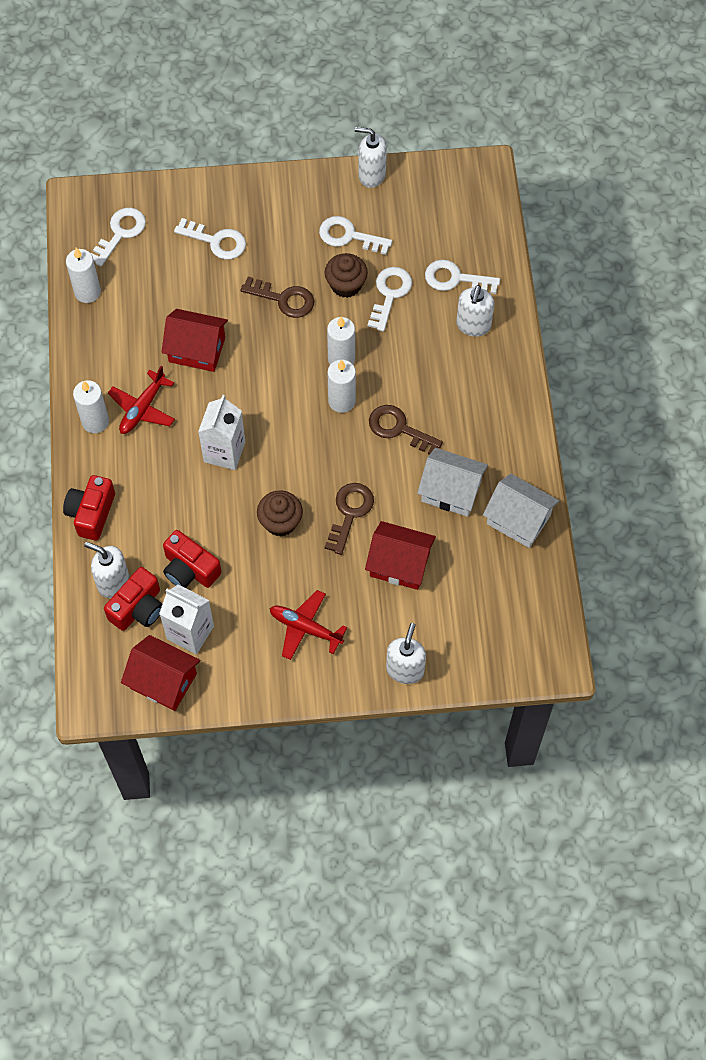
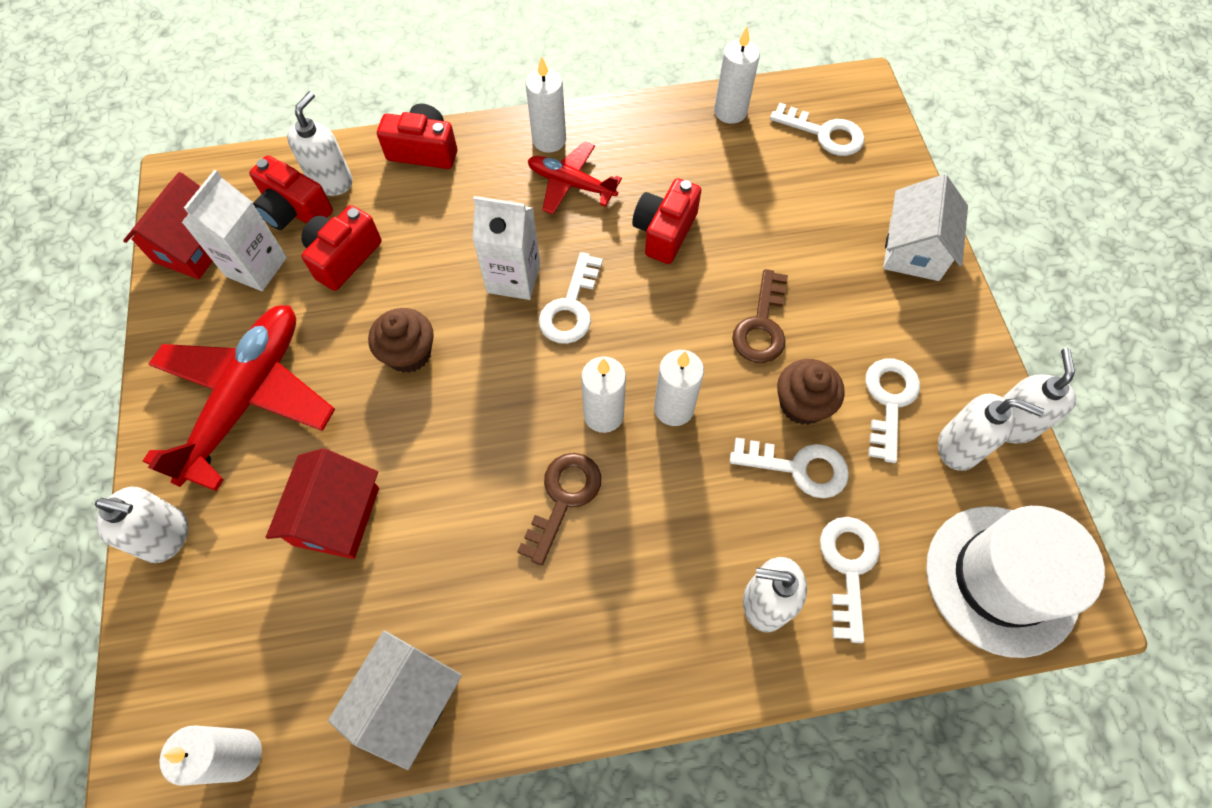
camera: 85 degrees right, 0 degrees up
red house [162,309,228,372] -> red camera [632,178,701,264]
white key [174,218,246,260] -> white key moved to [539,252,603,344]
red plane [270,590,347,660] -> red plane [143,305,335,491], size x1.82
brown key [325,483,374,555] -> none
white house [417,448,488,517] -> white house moved to [883,174,968,281]
none -> white candle [159,726,262,786]
none -> white hat [926,506,1105,658]
none -> white soap dispenser [938,394,1044,471]

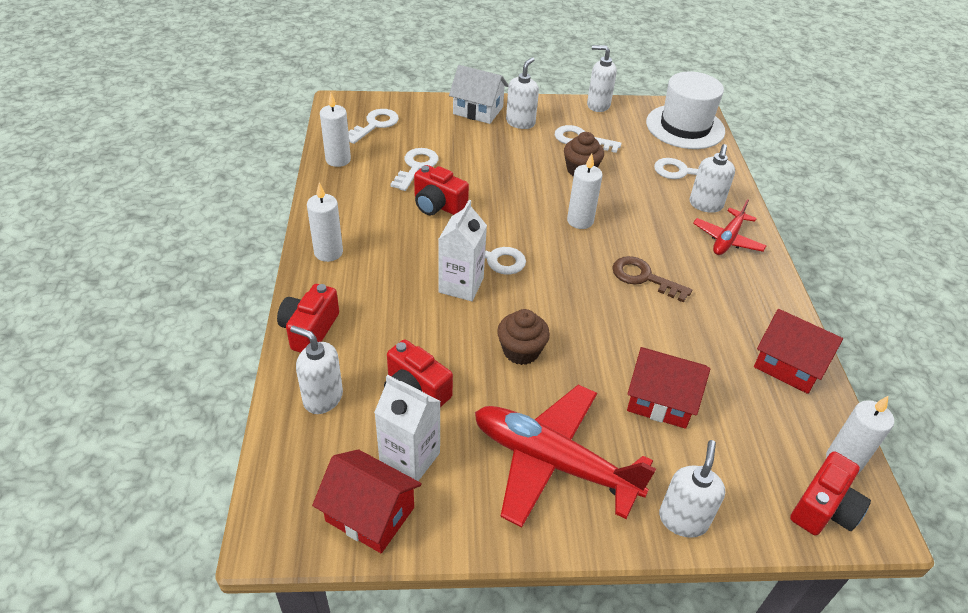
camera: 85 degrees left, 20 degrees down
red camera [249,155,333,230] -> red camera moved to [790,451,871,535]
white house [328,631,462,770] -> red house [754,309,843,394]
red plane [528,142,622,214] -> red plane moved to [693,199,766,255]
white candle [581,356,626,433] -> none
white key [730,438,849,498] -> white key moved to [390,148,438,191]
brown key [732,269,788,363] -> none
white soap dispenser [938,394,1044,471] -> white soap dispenser moved to [506,57,539,129]

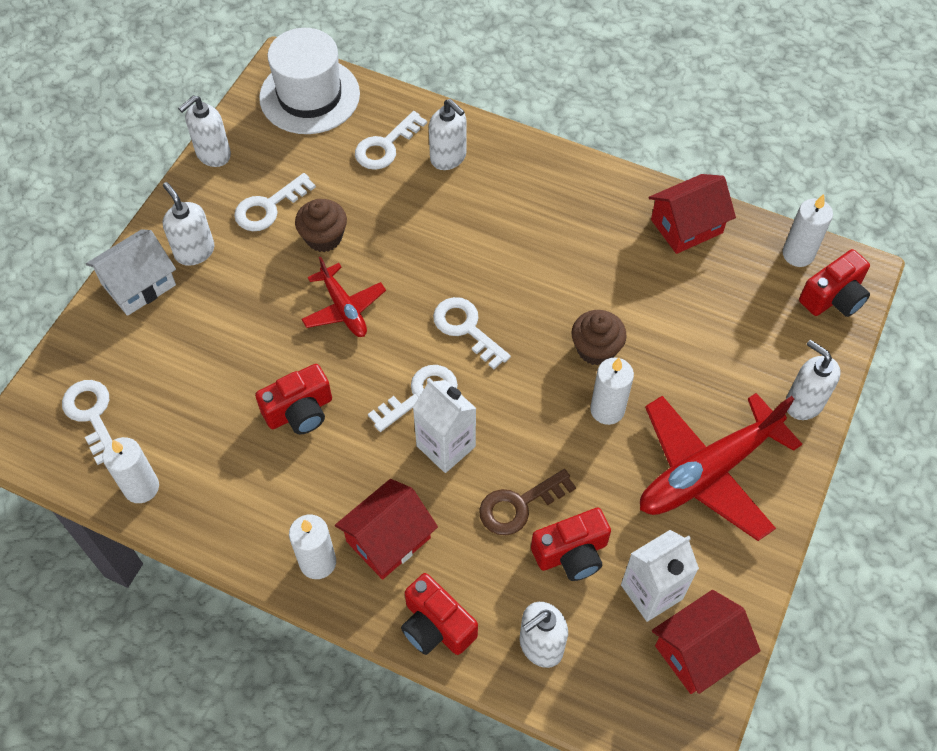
camera: 60 degrees left, 15 degrees up
white key [390,148,438,191] -> white key moved to [433,297,511,369]
brown cupcake [497,309,550,365] -> brown cupcake moved to [572,310,627,366]
white candle [567,153,603,229] -> white candle moved to [590,357,634,425]
brown key [612,256,692,302] -> brown key moved to [479,469,576,535]
red house [627,347,710,429] -> red house moved to [335,479,438,580]
red plane [693,199,766,255] -> red plane moved to [301,256,386,337]
red camera [790,451,871,535] -> red camera turned 75 degrees clockwise [799,249,870,317]

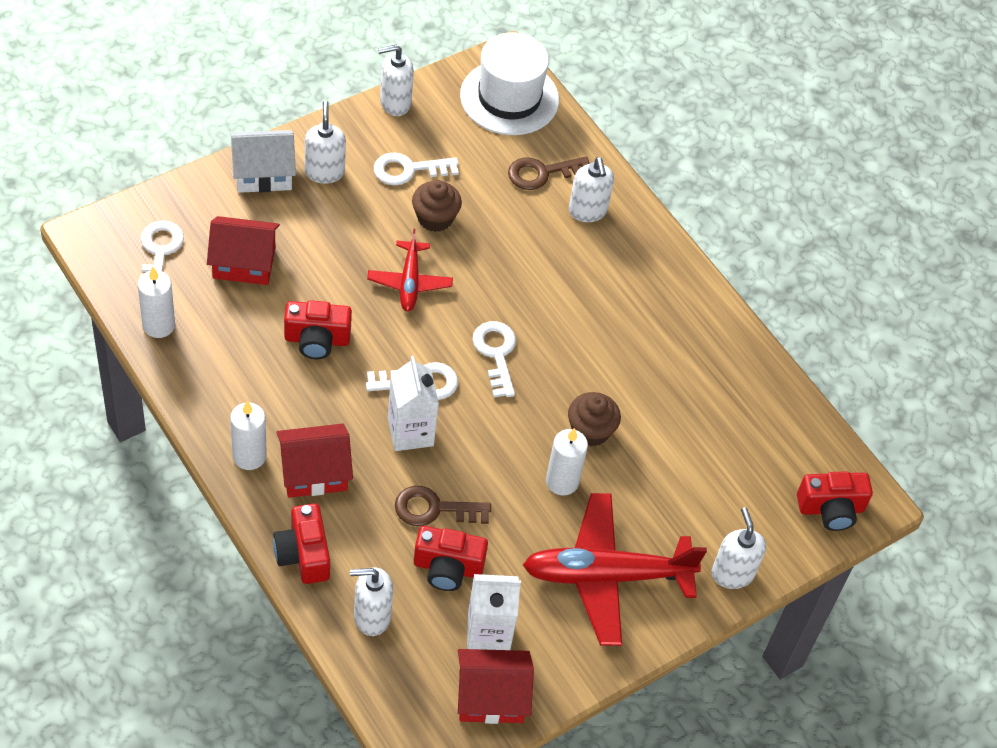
camera: 25 degrees right, 5 degrees down
white key [355,111,427,170] -> brown key [508,156,590,190]
red house [649,174,736,254] -> red house moved to [207,216,280,285]
white candle [782,194,833,267] -> none

